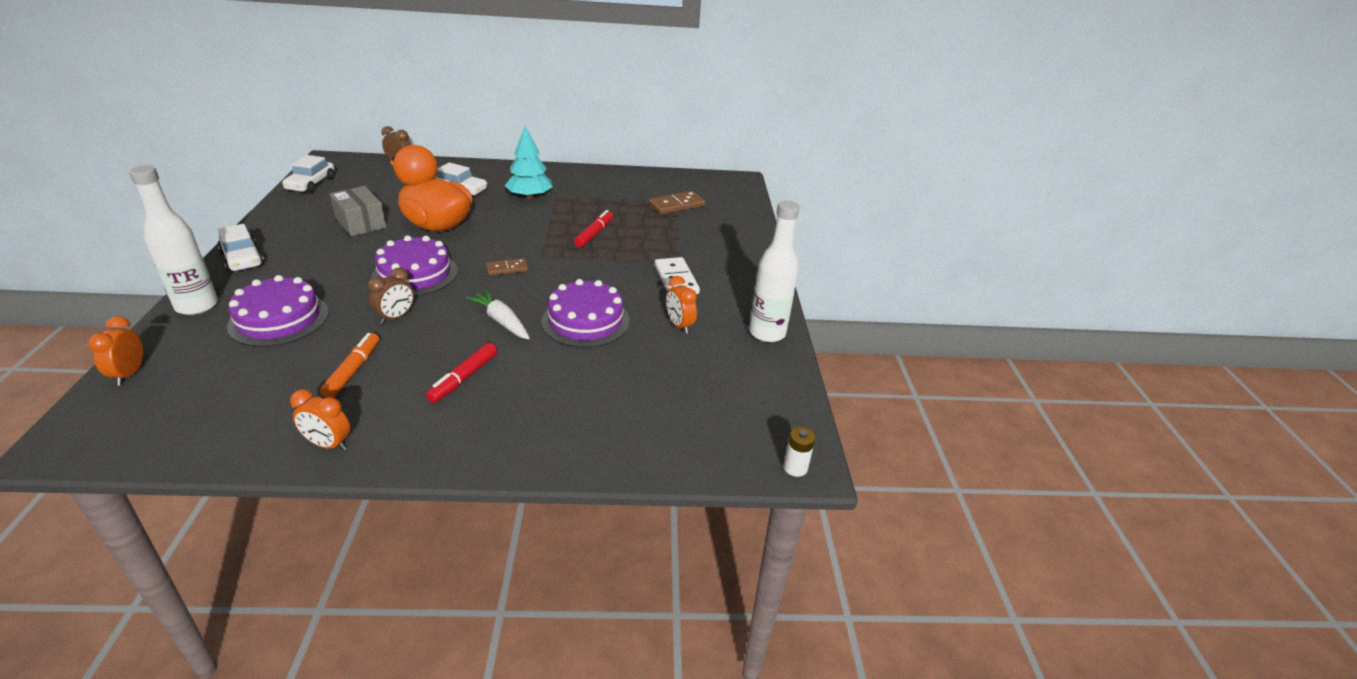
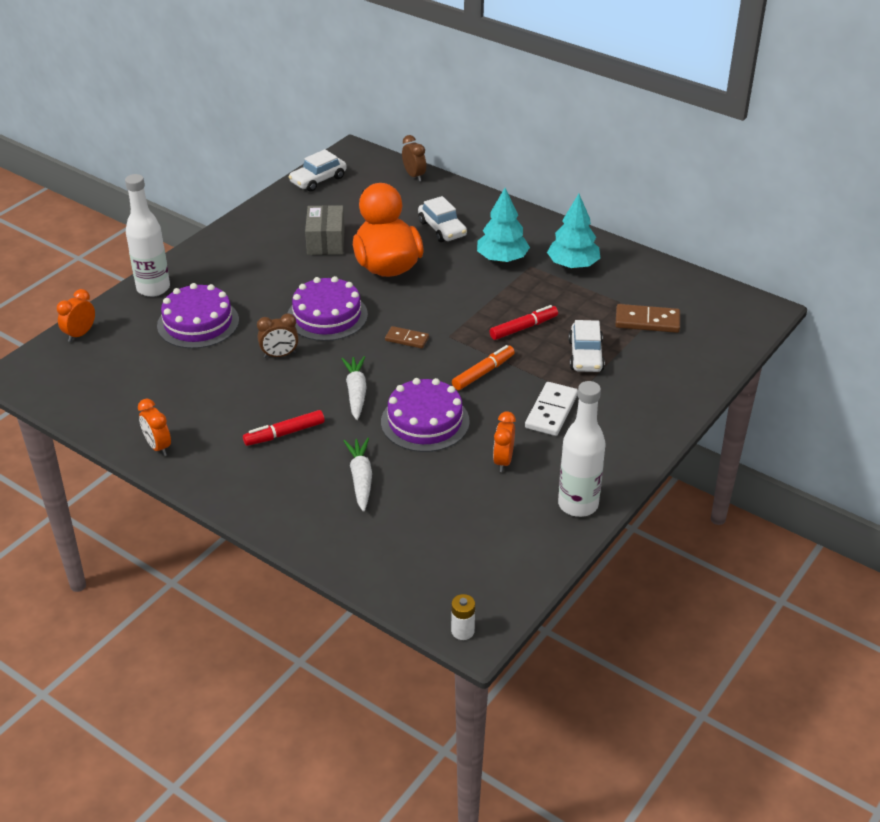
camera: 40 degrees right, 5 degrees up
white car [218,224,264,273] -> white car moved to [568,320,605,372]
orange marker [320,333,379,398] -> orange marker moved to [452,345,515,390]
none -> white carrot [344,438,372,512]
none -> turquoise tree [547,194,600,269]

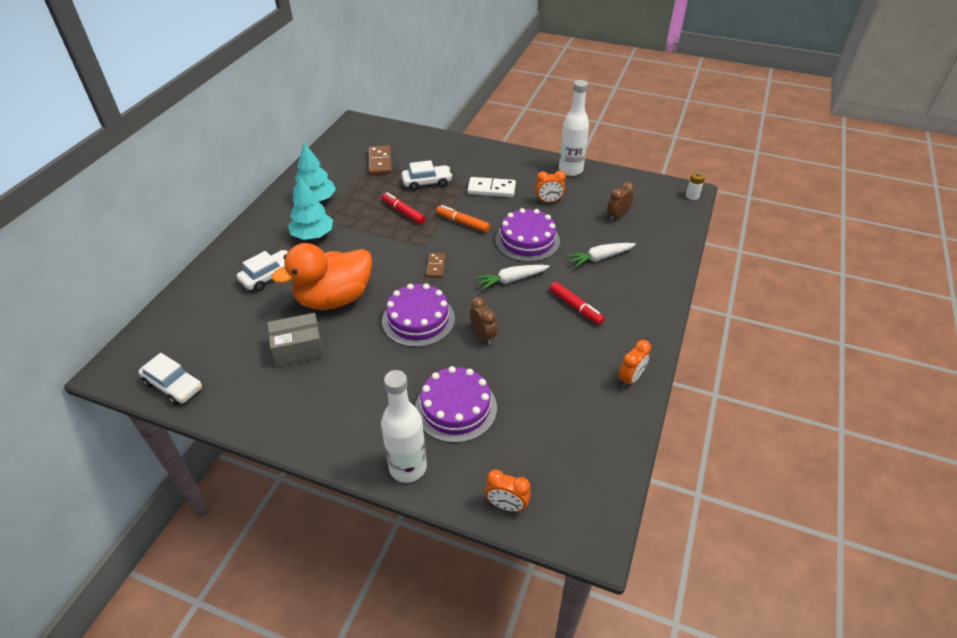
camera: 105 degrees left, 5 degrees up
brown clock [402,135,426,181] -> brown clock moved to [607,182,634,221]

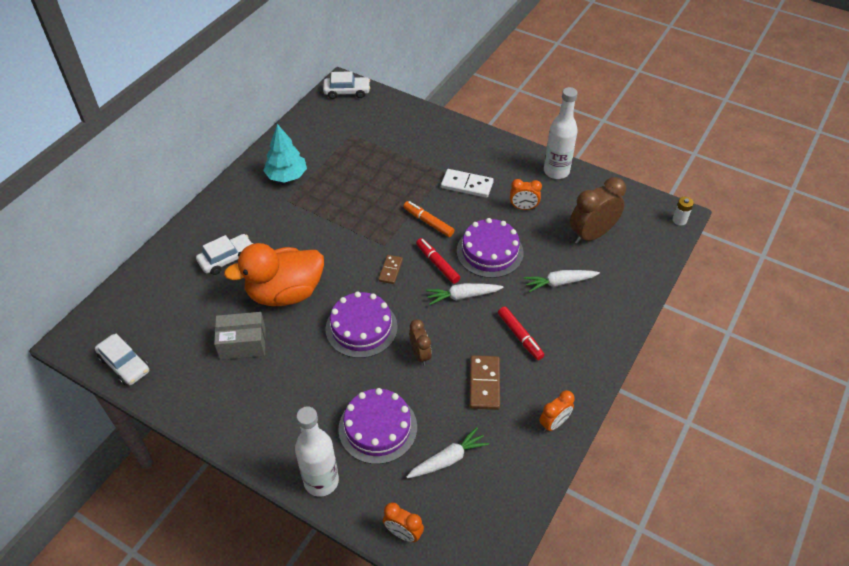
camera: 10 degrees right, 5 degrees up
turquoise tree [288,176,333,240] -> none
brown domino [369,146,392,175] -> brown domino moved to [470,355,500,410]
red marker [382,192,426,224] -> red marker moved to [416,238,460,284]
white car [402,160,452,191] -> white car moved to [323,71,370,99]
brown clock [607,182,634,221] -> brown clock [570,177,626,244], size x1.77
none -> white carrot [406,427,489,478]

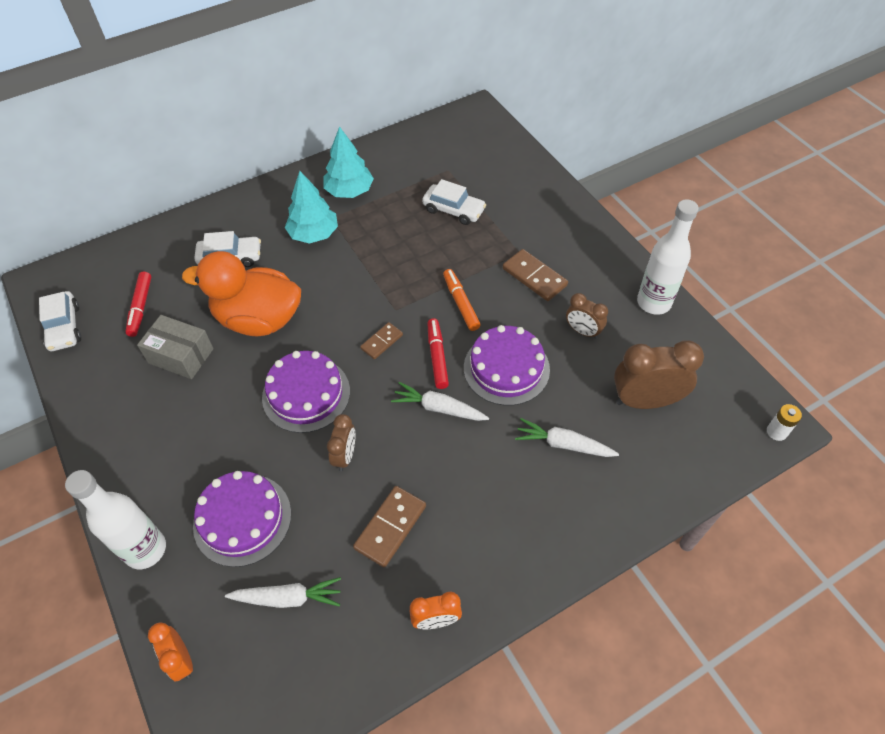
camera: 30 degrees right, 5 degrees up
white car [323,71,370,99] -> white car moved to [422,179,486,225]
white domino [441,169,494,198] -> brown domino [503,249,568,301]
red marker [498,306,544,360] -> red marker moved to [125,272,151,337]
orange clock [510,179,542,210] -> brown clock [566,293,608,339]
none -> turquoise tree [285,171,338,244]

